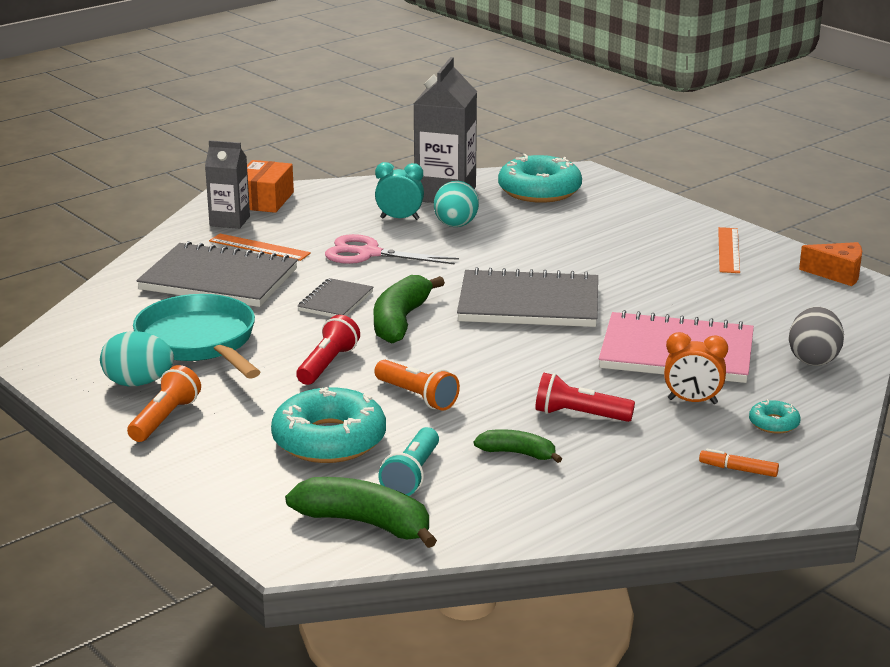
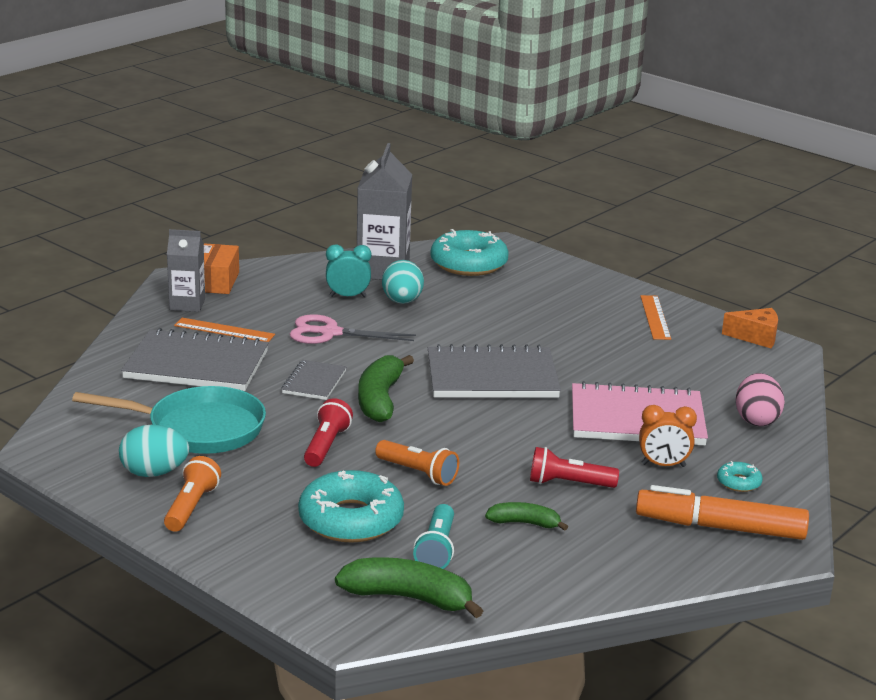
camera: 10 degrees left, 0 degrees up
turquoise pan [133,294,260,378] -> turquoise pan turned 135 degrees clockwise [72,386,266,454]
orange marker [699,449,779,477] -> orange marker [636,485,809,540], size x2.44
grey egg [789,307,844,366] -> pink egg [736,373,785,426]

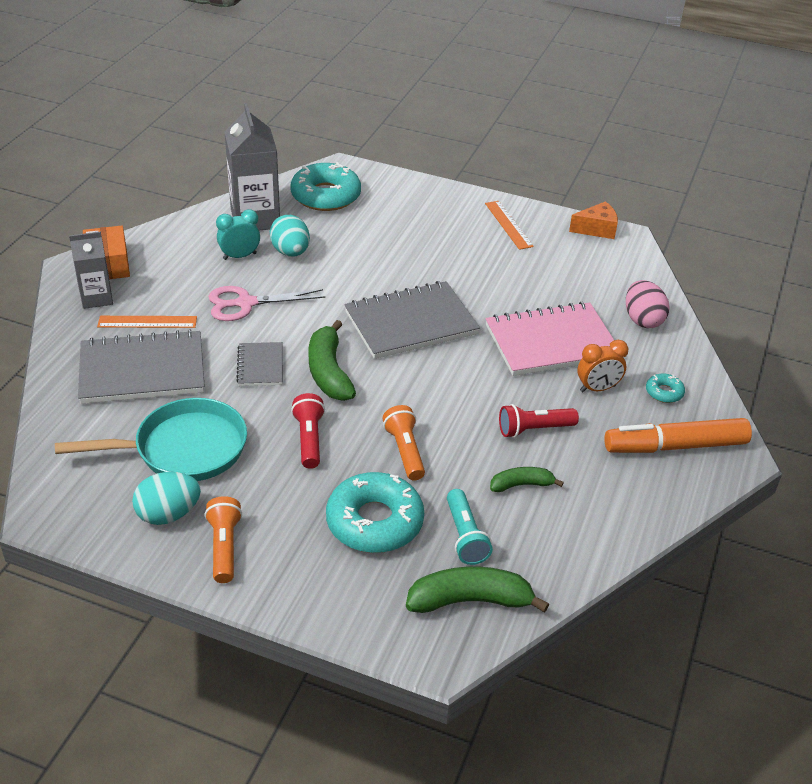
camera: 20 degrees left, 15 degrees up
orange flashlight [375,440,459,486] -> orange flashlight turned 120 degrees counterclockwise [383,405,425,481]

